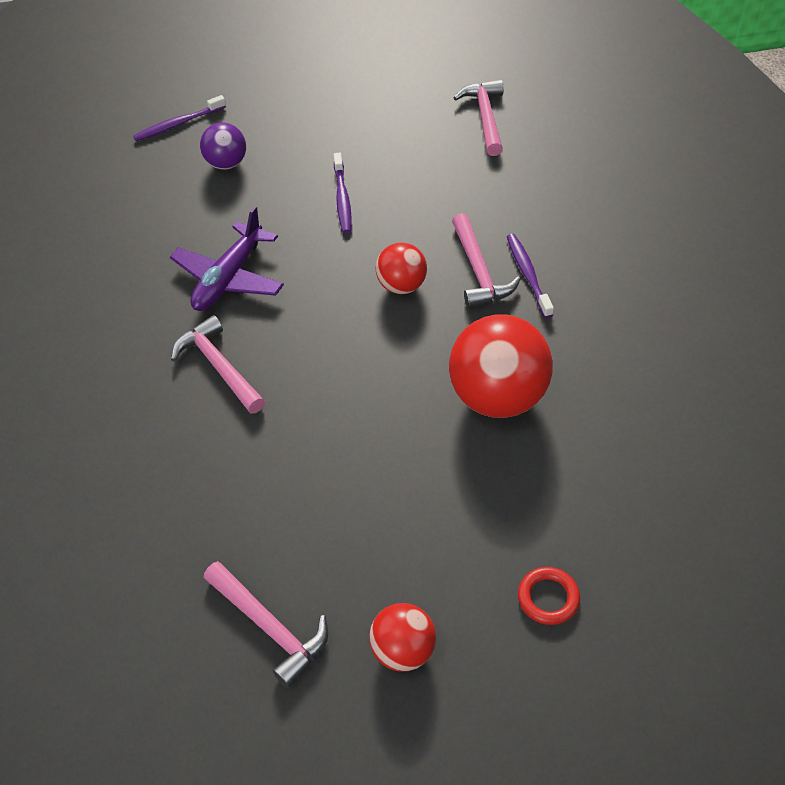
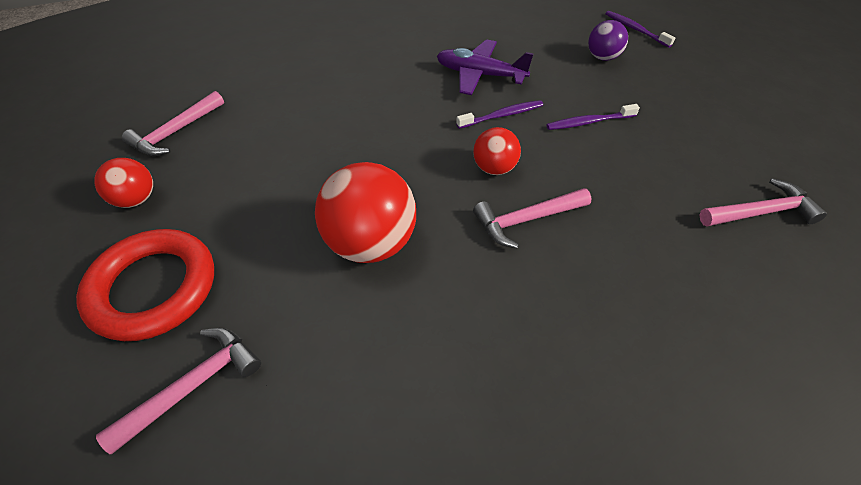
camera: 80 degrees right, 0 degrees up
pink hammer [171,315,265,414] -> pink hammer moved to [96,328,261,454]
purple toothbrush [507,234,554,318] -> purple toothbrush moved to [456,100,543,129]
red ring [518,567,580,625] -> red ring [76,229,214,341], size x2.33

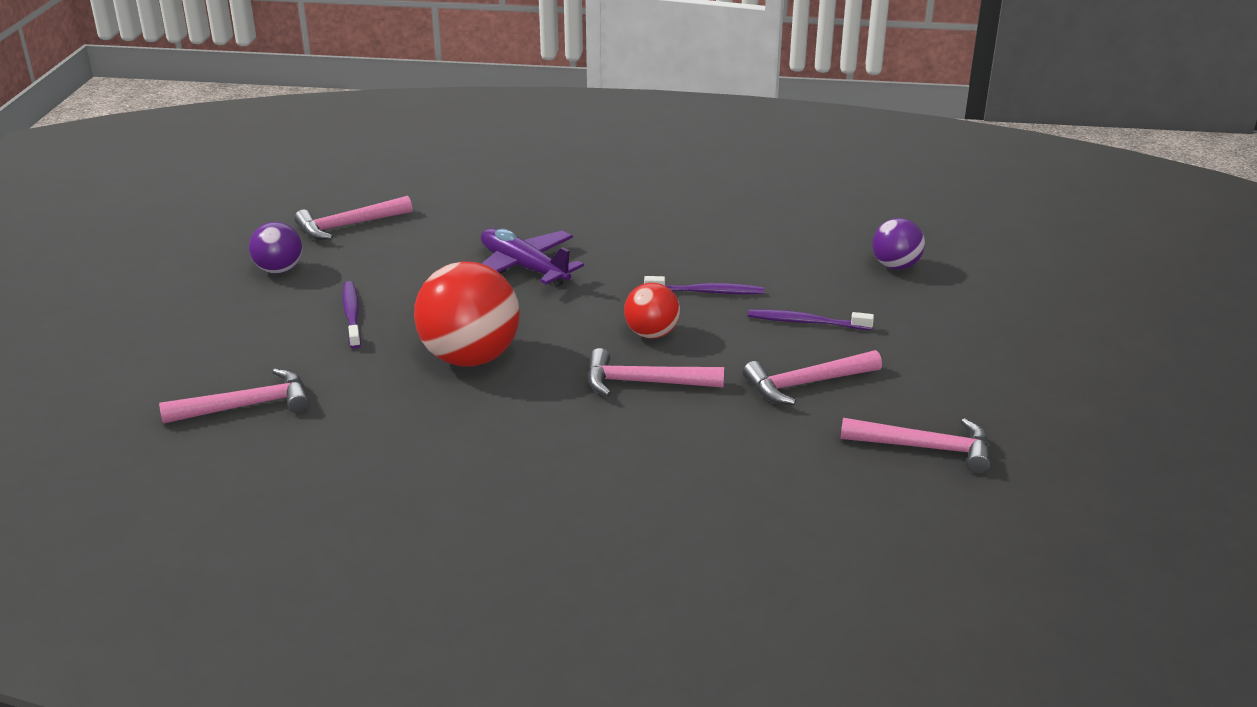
camera: 25 degrees right, 20 degrees down
red ring [76,229,214,341] -> none
red ball [94,158,153,208] -> purple ball [249,222,302,274]
purple plane [437,39,533,95] -> purple plane moved to [481,228,584,287]
purple toothbrush [605,11,675,48] -> purple toothbrush moved to [343,281,361,349]
none -> pink hammer [743,350,882,405]

